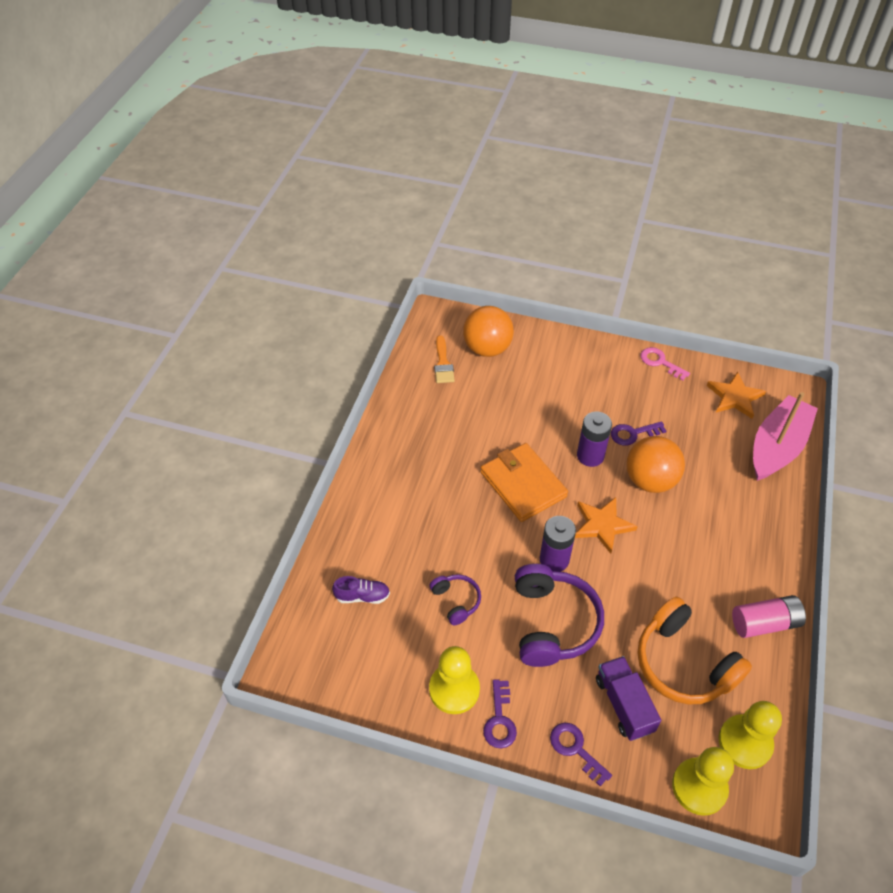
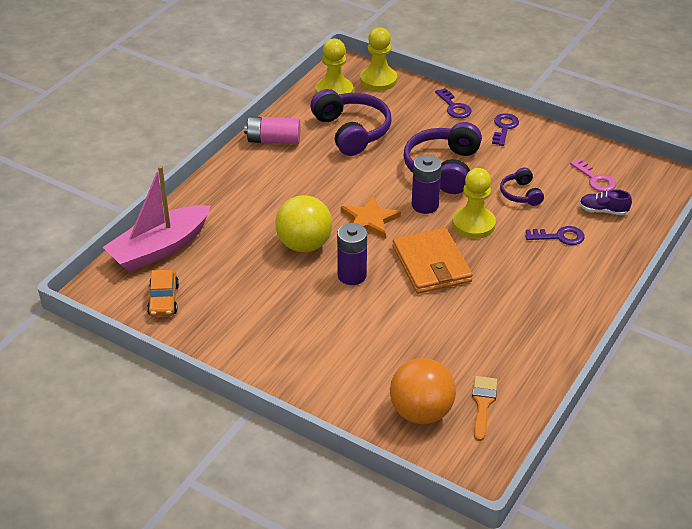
camera: 165 degrees left, 10 degrees down
yellow pawn [429,646,480,714] -> yellow pawn moved to [453,168,496,239]
purple truck [596,656,661,741] -> none
purple key [611,421,666,446] -> purple key moved to [525,226,585,245]
orange ball [626,436,685,493] -> yellow ball [275,195,332,252]
orange headphones [637,597,752,704] -> purple headphones [311,89,392,156]
pink key [640,347,690,381] -> pink key moved to [570,158,616,192]
orange star [707,372,766,419] -> orange car [147,270,179,317]

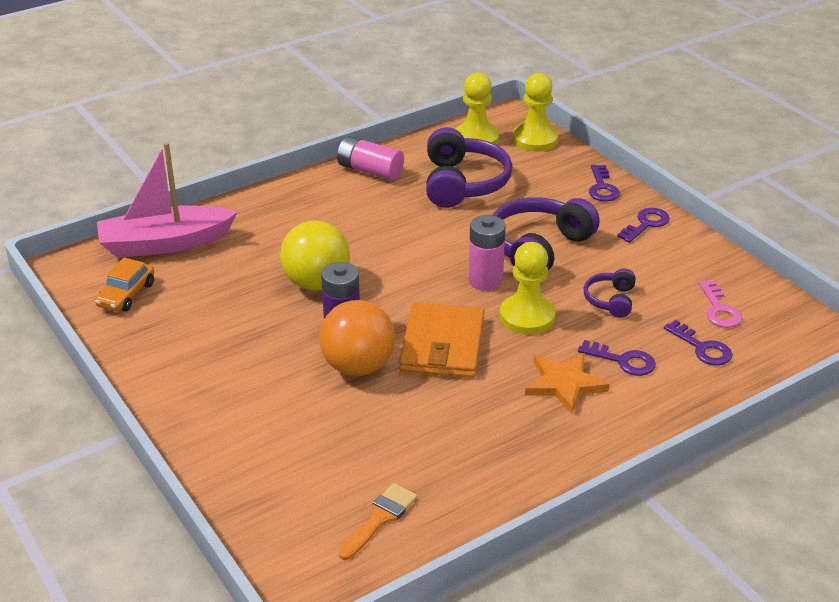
camera: 25 degrees right, 5 degrees down
orange star [341,196,401,239] -> orange star moved to [525,353,610,414]
orange ball [390,358,456,424] -> orange ball moved to [319,300,395,376]
purple battery [412,155,442,214] -> pink battery [468,215,506,291]
purple shoe [579,189,632,215] -> purple key [664,320,733,366]

